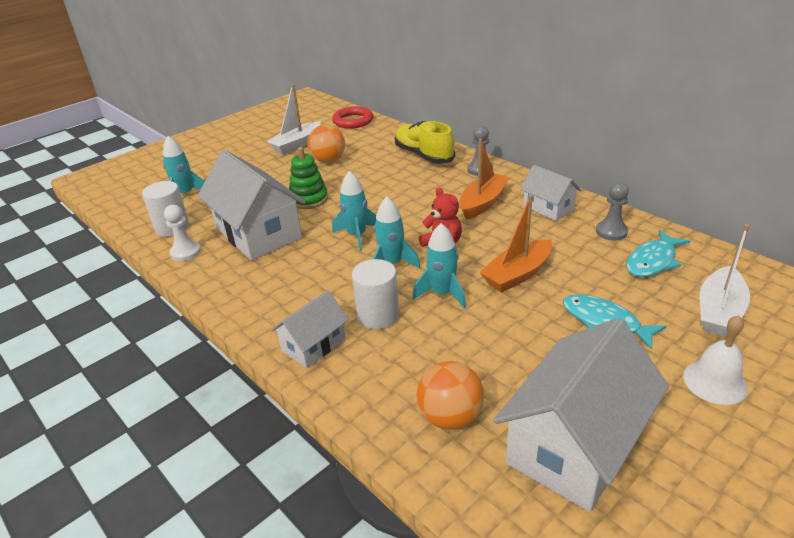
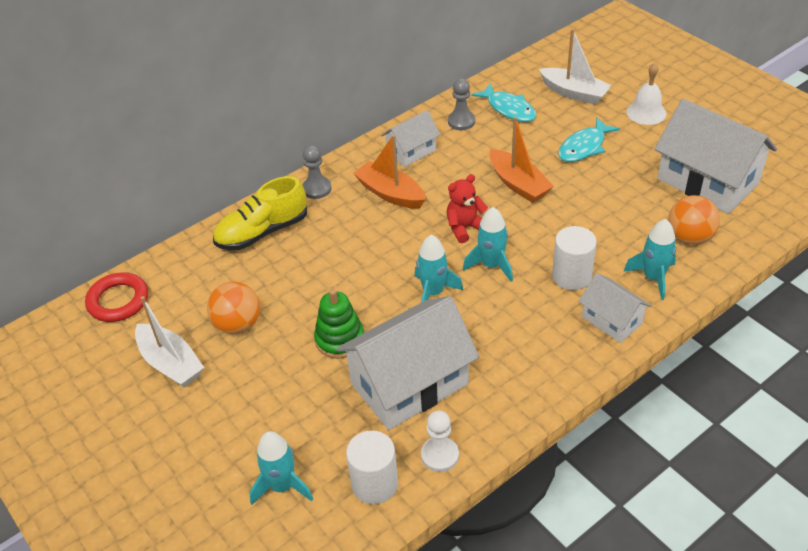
camera: 85 degrees left, 10 degrees up
turquoise rocket [412,223,466,308] -> turquoise rocket moved to [623,219,676,300]

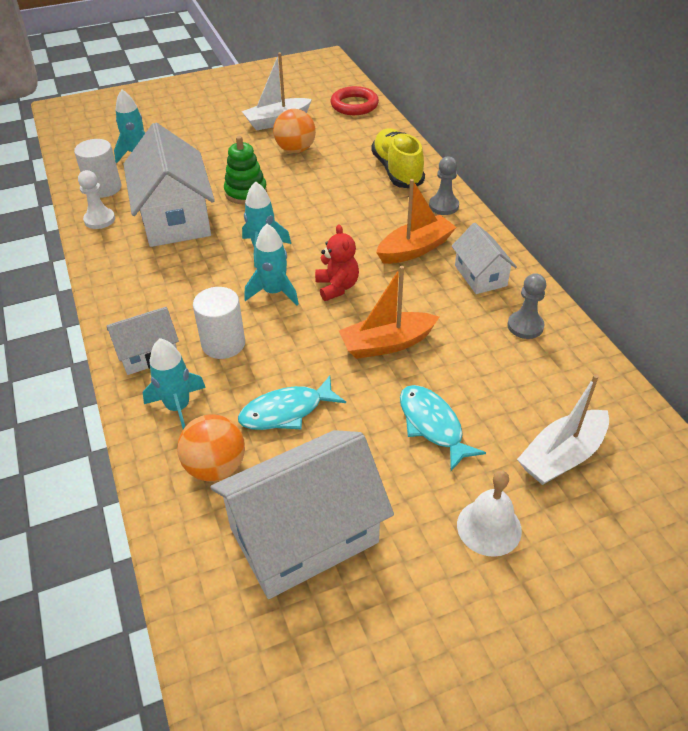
camera: 105 degrees right, 0 degrees up
turquoise fish [471,83,536,122] -> turquoise fish moved to [238,376,346,430]

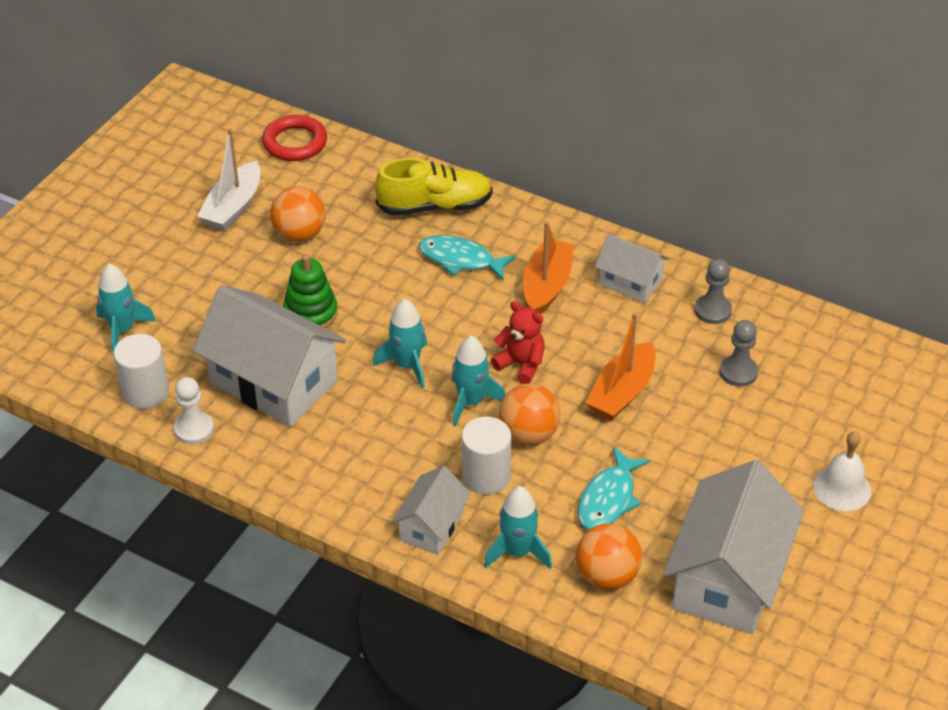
camera: 40 degrees left, 0 degrees up
yellow shoe [371,129,425,188] -> yellow shoe turned 135 degrees clockwise [375,158,493,216]
turquoise fish [400,385,486,471] -> turquoise fish moved to [419,235,516,280]
grey pawn [429,157,459,215] -> grey pawn moved to [719,320,758,387]
white boat [517,374,609,485] -> none
none -> orange ball [499,384,560,445]

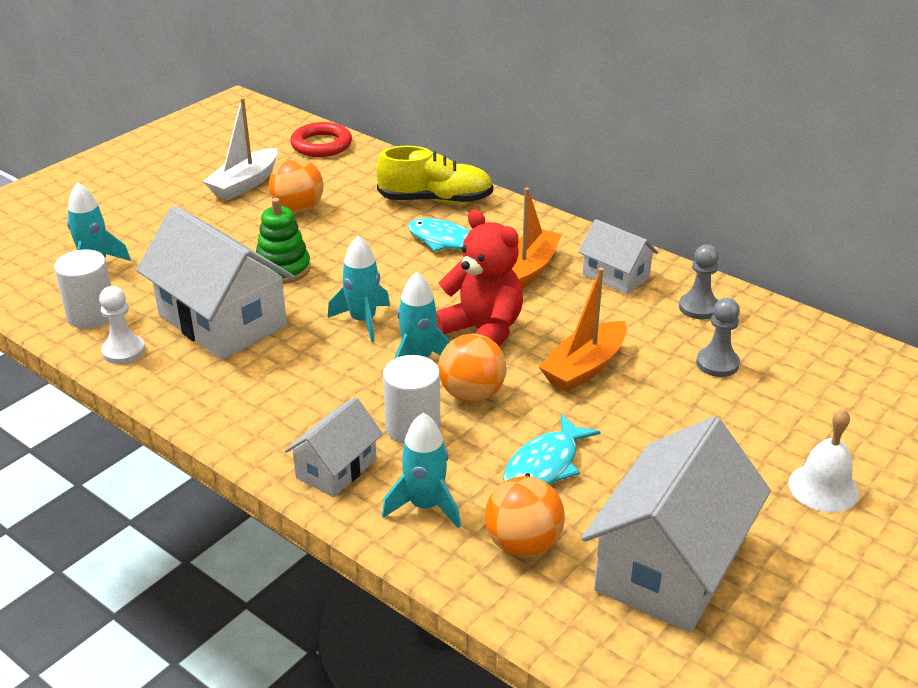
camera: 10 degrees right, 10 degrees down
red teddy bear [491,301,545,384] -> red teddy bear [436,209,523,346], size x1.58

